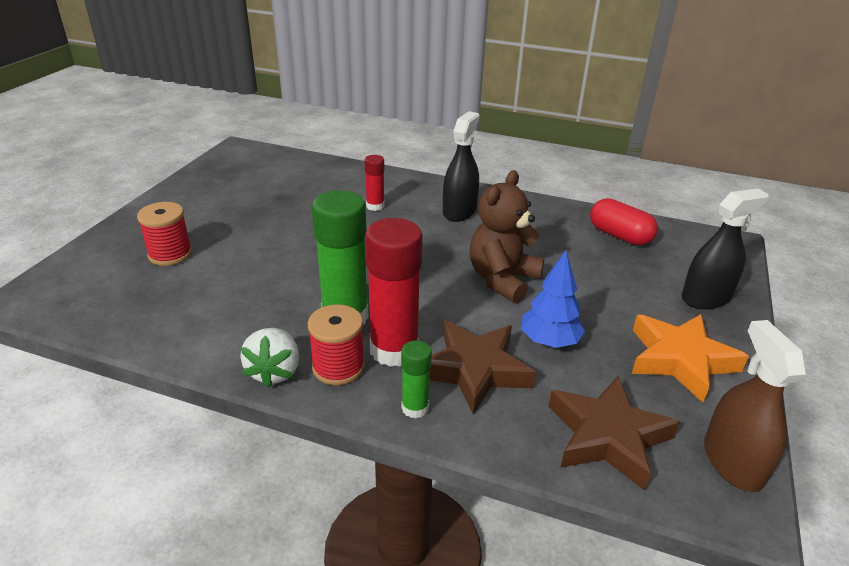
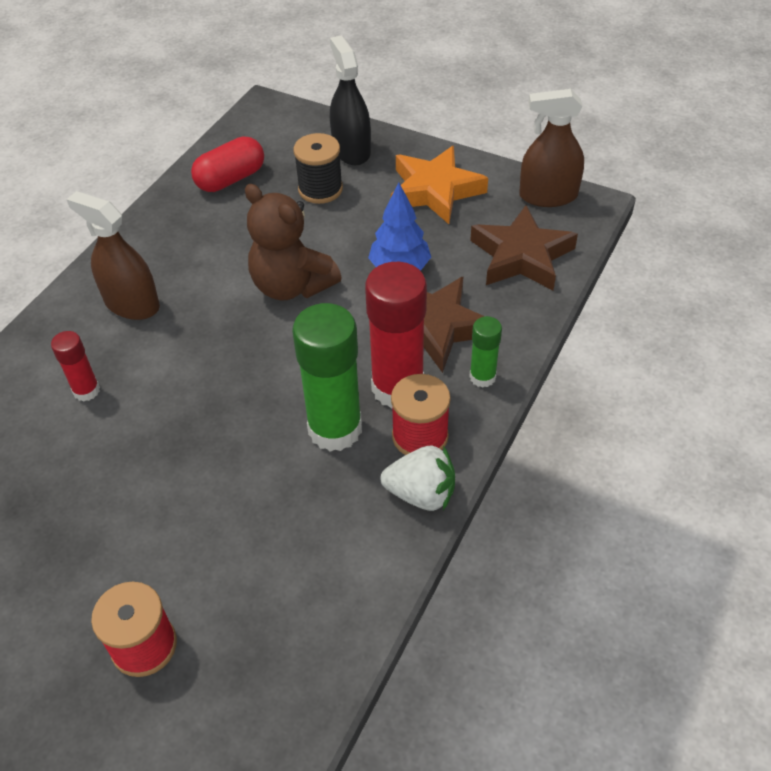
camera: 80 degrees left, 15 degrees up
black spray bottle [443,111,480,222] -> brown spray bottle [66,191,160,320]
none -> black spool [294,133,343,204]

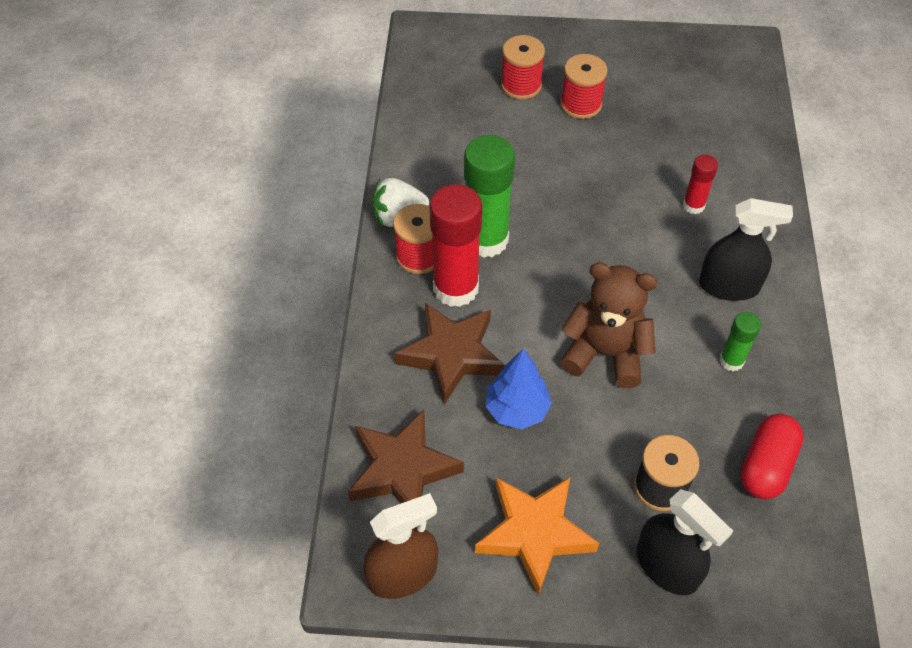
camera: 155 degrees right, 5 degrees up
brown spray bottle [66,191,160,320] -> black spray bottle [699,198,793,301]
green glue stick [469,316,502,388] -> green glue stick moved to [719,312,761,371]
none -> red spool [560,54,608,119]

